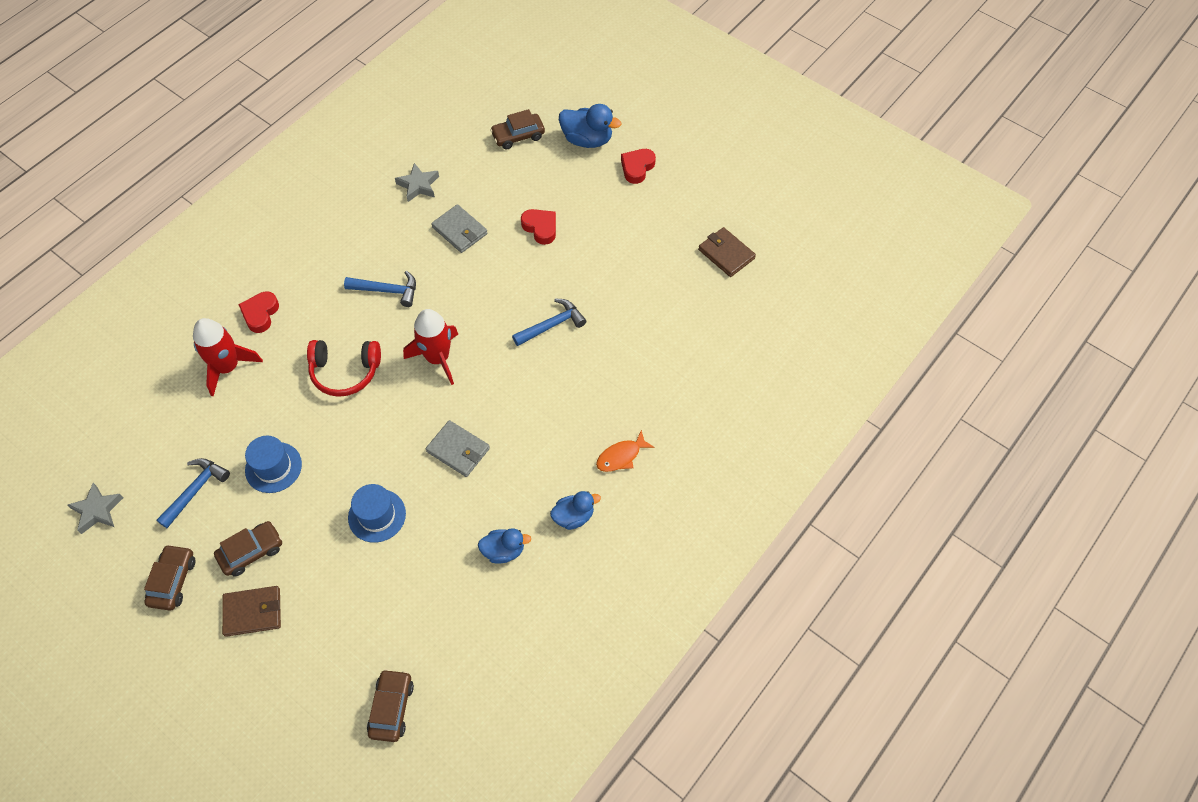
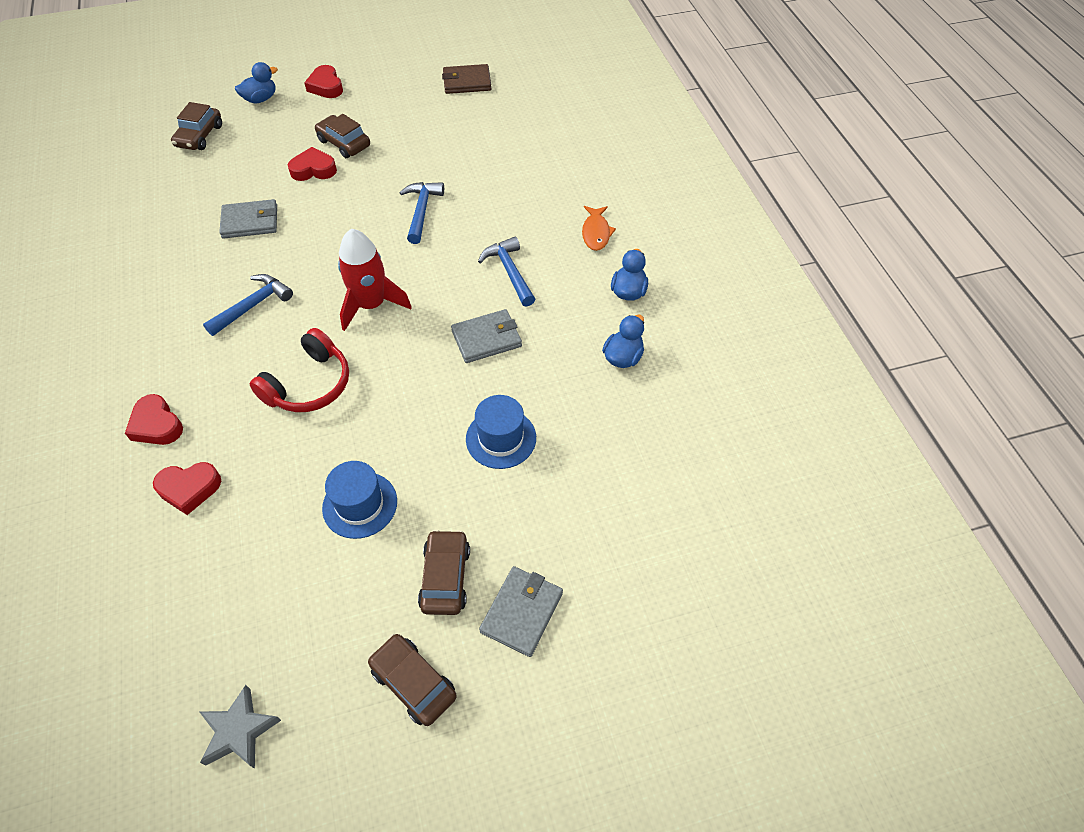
camera: 55 degrees left, 5 degrees down
blue hammer [157,458,230,528] -> blue hammer moved to [478,237,535,307]
red rocket [193,318,263,396] -> red heart [153,462,221,515]
brown wallet [222,586,281,637] -> grey wallet [479,566,563,657]
brown car [367,669,414,742] -> brown car moved to [315,114,370,158]
grey star [395,163,439,202] -> none
blue duck [559,104,621,148] -> blue duck [235,62,278,103], size x0.67

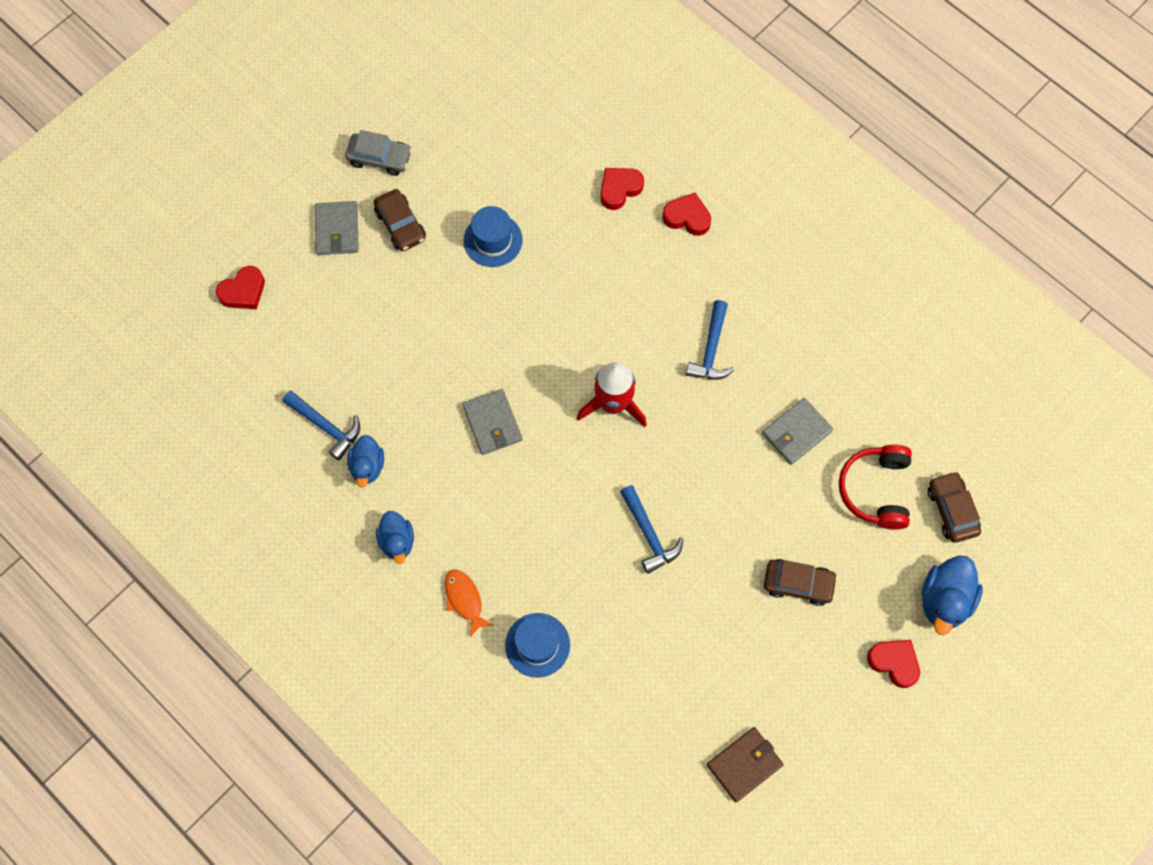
camera: 150 degrees right, 15 degrees up
grey star [200,685,281,769] -> none
blue duck [235,62,278,103] -> blue duck [922,556,983,635], size x1.50
red headphones [250,328,349,412] -> red headphones moved to [839,445,912,530]
red heart [288,147,337,181] -> red heart moved to [216,266,265,309]
brown car [368,634,457,726] -> grey car [345,130,412,176]
grey wallet [451,309,522,363] -> grey wallet turned 60 degrees counterclockwise [462,389,522,455]
blue hat [466,395,536,469] -> blue hat moved to [505,613,570,678]
blue hammer [478,237,535,307] -> blue hammer moved to [282,391,360,460]

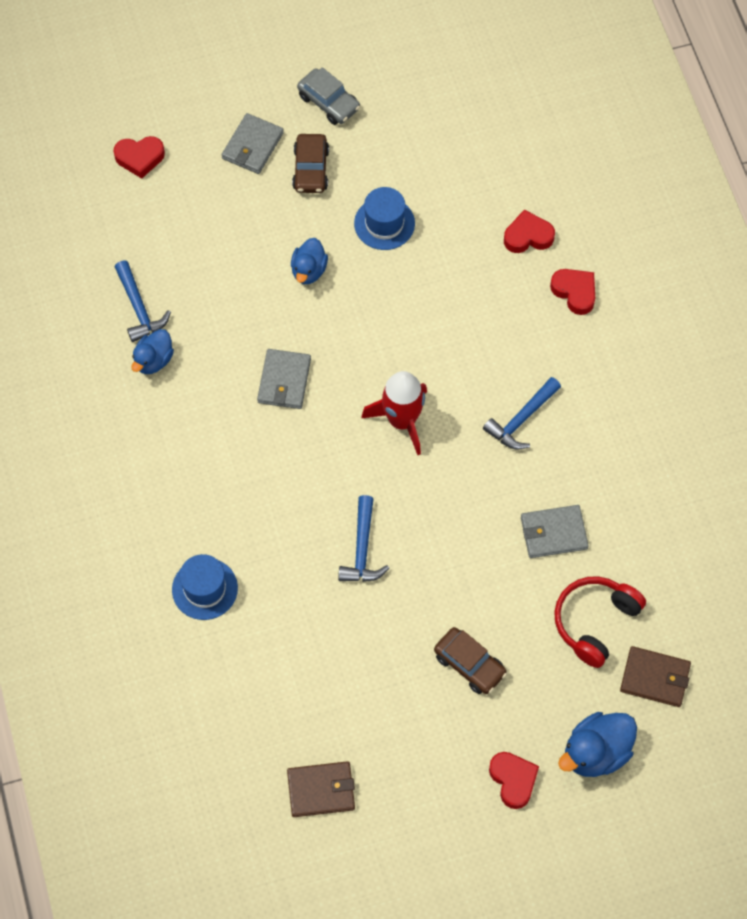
camera: 30 degrees right, 5 degrees down
blue duck [376,511,414,564] -> blue duck moved to [291,238,328,284]
orange fish [445,569,493,637] -> none
brown car [928,471,981,542] -> brown wallet [620,646,691,707]

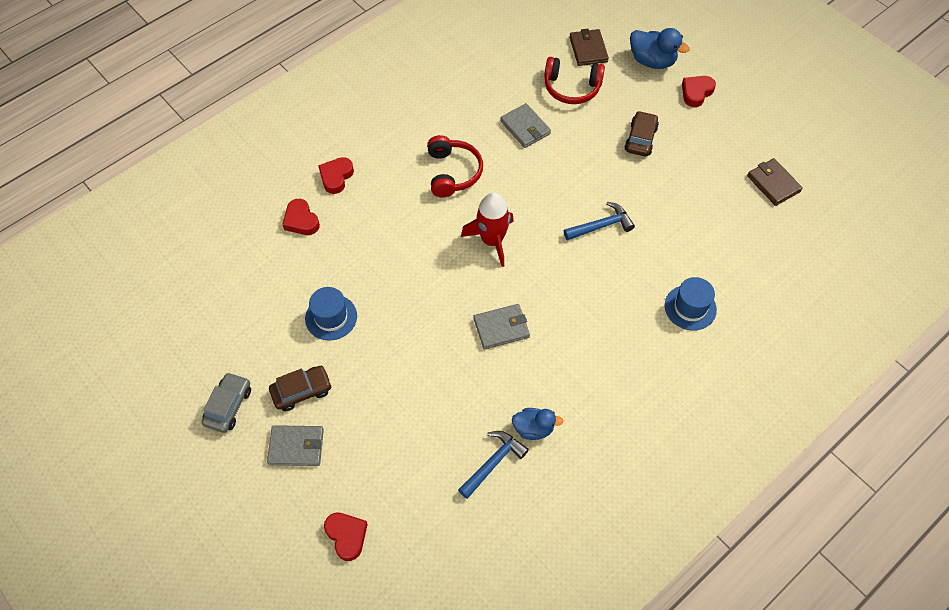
camera: 115 degrees left, 5 degrees down
blue duck [291,238,328,284] -> none
blue hammer [483,377,561,450] -> red headphones [427,135,483,197]

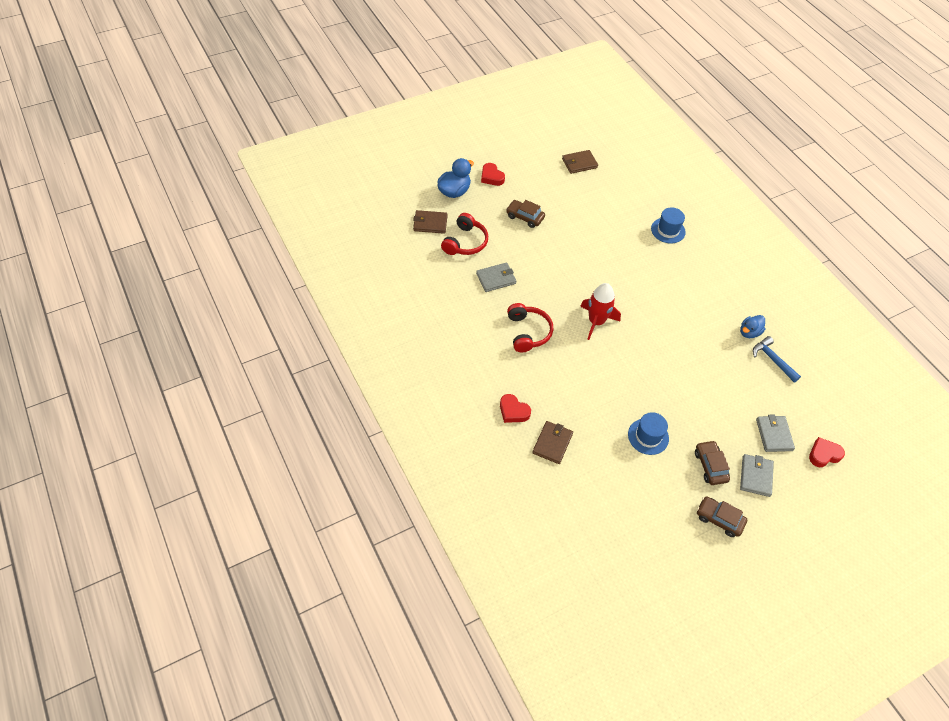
camera: 80 degrees left, 5 degrees down
grey car [202,372,251,433] -> brown car [697,496,747,537]
red heart [282,199,320,235] -> brown wallet [532,421,573,464]
red headphones [427,135,483,197] -> red headphones turned 75 degrees clockwise [507,303,553,352]
grey wallet [474,304,530,349] -> grey wallet moved to [756,415,795,452]
blue duck [512,408,564,440] -> blue duck turned 150 degrees counterclockwise [740,315,765,338]
blue hammer [564,202,635,241] -> none

